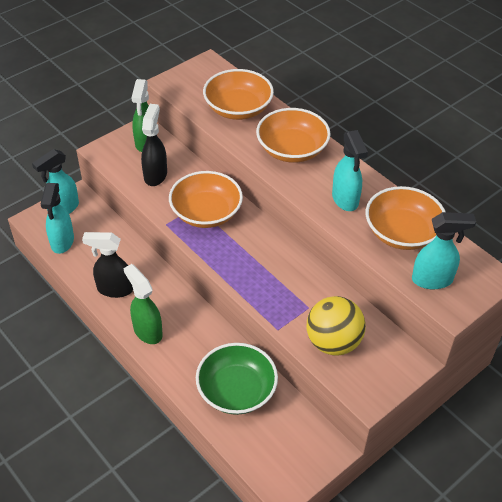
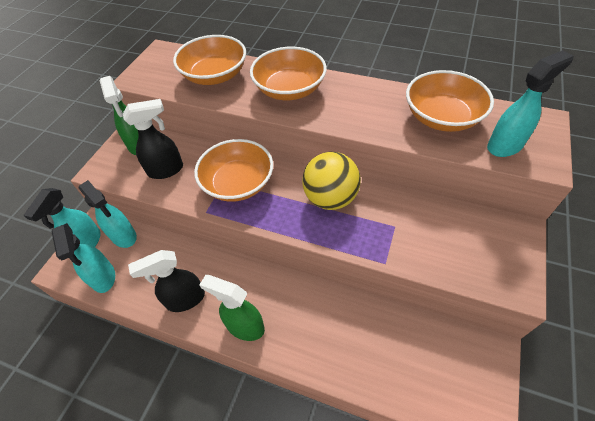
camera: 25 degrees left, 5 degrees up
black spray bottle [141,104,167,186] -> black spray bottle turned 90 degrees clockwise [123,99,183,179]
green bowl [196,343,278,415] -> none
yellow ball [306,296,366,355] -> yellow ball moved to [302,152,361,210]
turquoise spray bottle [332,130,368,211] -> turquoise spray bottle moved to [79,180,137,248]

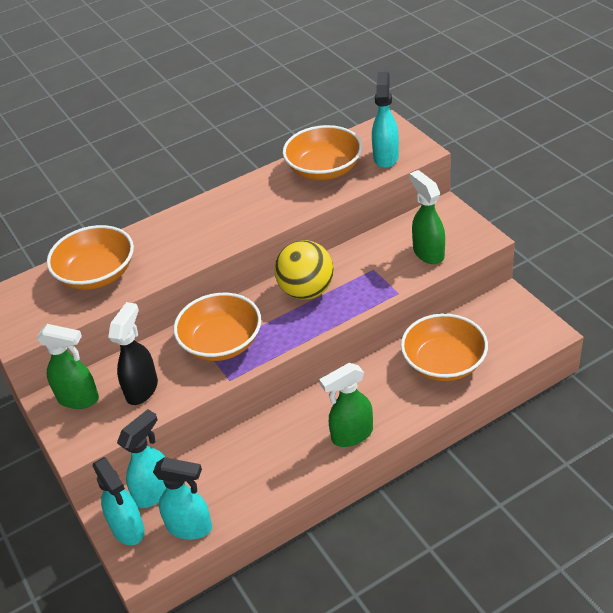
camera: 50 degrees left, 10 degrees down
turquoise spray bottle [79,180,137,248] -> turquoise spray bottle turned 45 degrees counterclockwise [117,409,166,508]
black spray bottle [128,250,205,312] -> none
orange bowl [250,47,327,100] -> orange bowl moved to [401,314,488,381]
none -> green spray bottle [409,170,445,264]

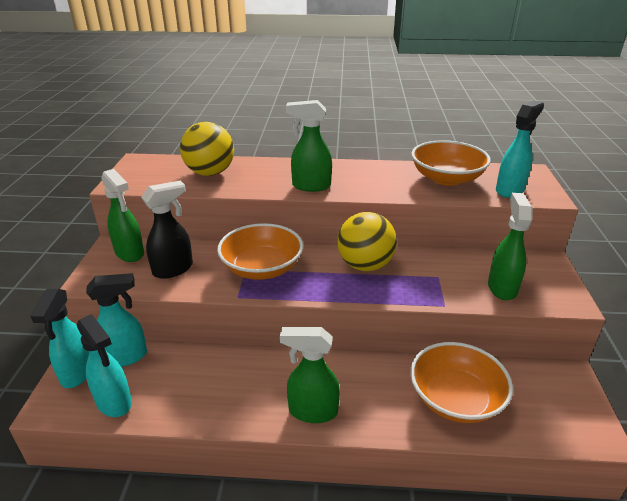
camera: 30 degrees right, 10 degrees down
orange bowl [47,225,134,290] -> yellow ball [180,122,234,176]
none -> green spray bottle [286,100,332,192]

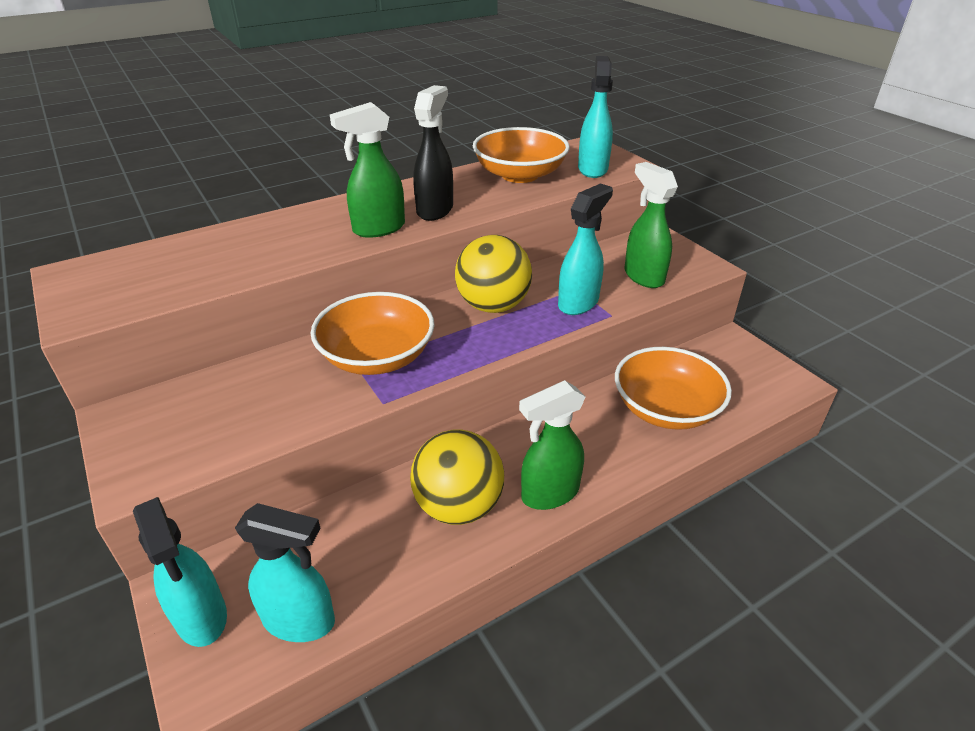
camera: 35 degrees left, 5 degrees up
turquoise spray bottle [86,273,147,367] -> turquoise spray bottle moved to [558,183,613,315]
green spray bottle [101,169,144,262] -> none
black spray bottle [141,181,193,279] -> black spray bottle moved to [413,85,453,221]
yellow ball [180,122,234,176] -> yellow ball moved to [410,429,504,525]

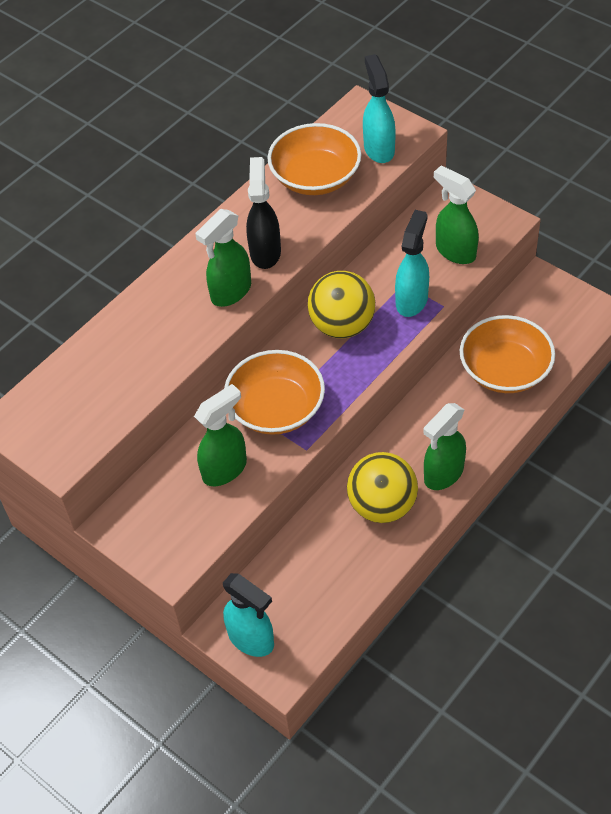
camera: 15 degrees left, 15 degrees up
turquoise spray bottle [235,503,335,642] -> none
none -> green spray bottle [194,384,247,486]

